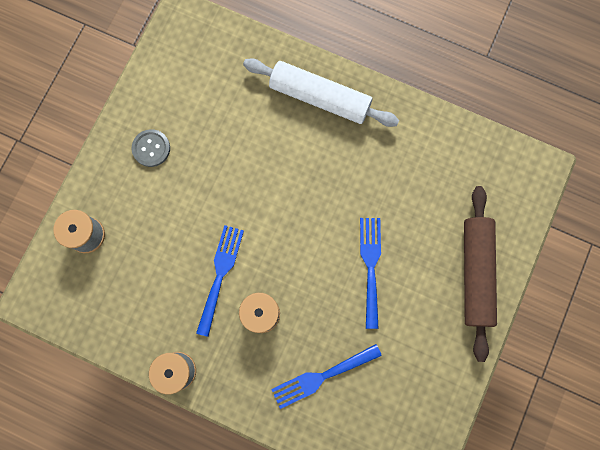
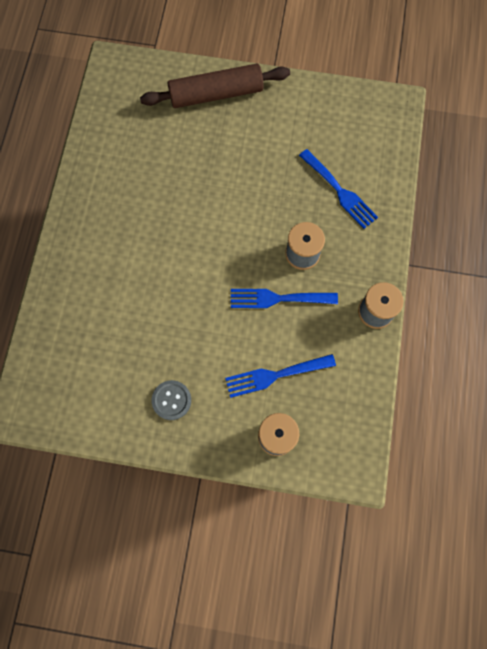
camera: 105 degrees left, 5 degrees down
white rolling pin [243,58,399,127] -> none
blue fork [360,218,381,329] -> blue fork moved to [225,354,336,398]

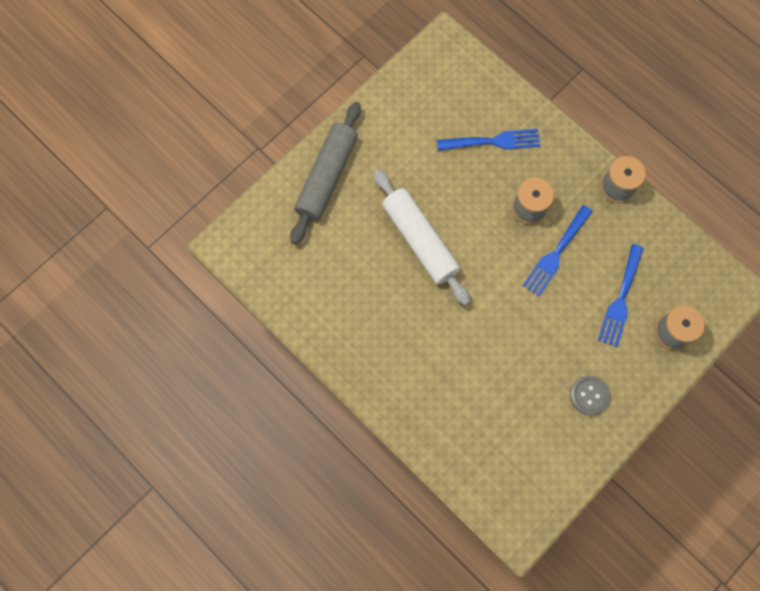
camera: 55 degrees left, 0 degrees up
brown rolling pin [140,64,290,108] -> grey rolling pin [290,102,361,245]
none -> white rolling pin [373,169,470,305]

